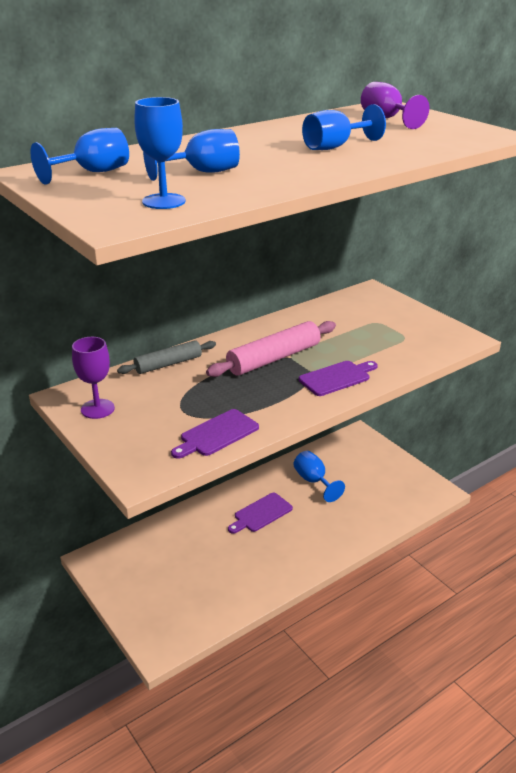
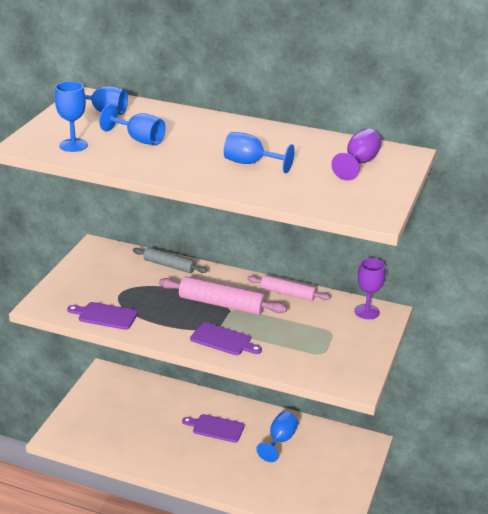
camera: 55 degrees right, 0 degrees up
purple goblet [72,337,115,419] -> purple goblet moved to [354,258,385,319]
none -> pink rolling pin [247,275,330,301]

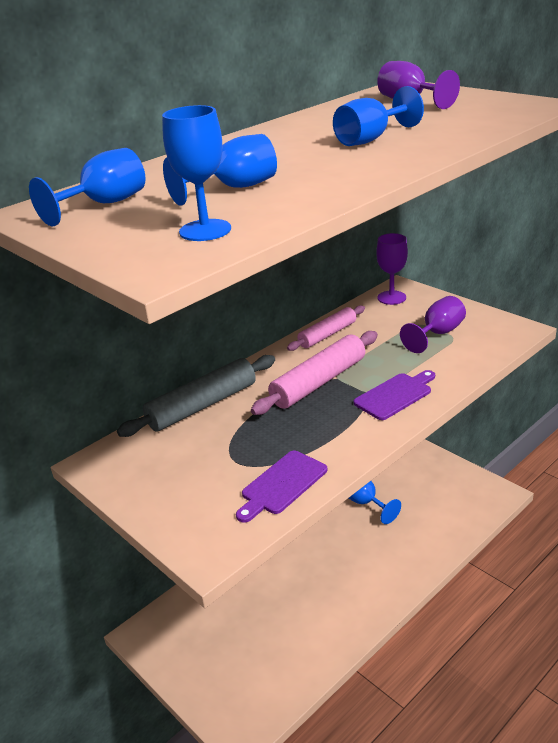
camera: 60 degrees left, 0 degrees up
grey rolling pin [133,247,207,273] -> grey rolling pin [117,355,275,437], size x1.52
purple cutting board [182,414,244,443] -> none
none -> purple goblet [400,296,466,353]

